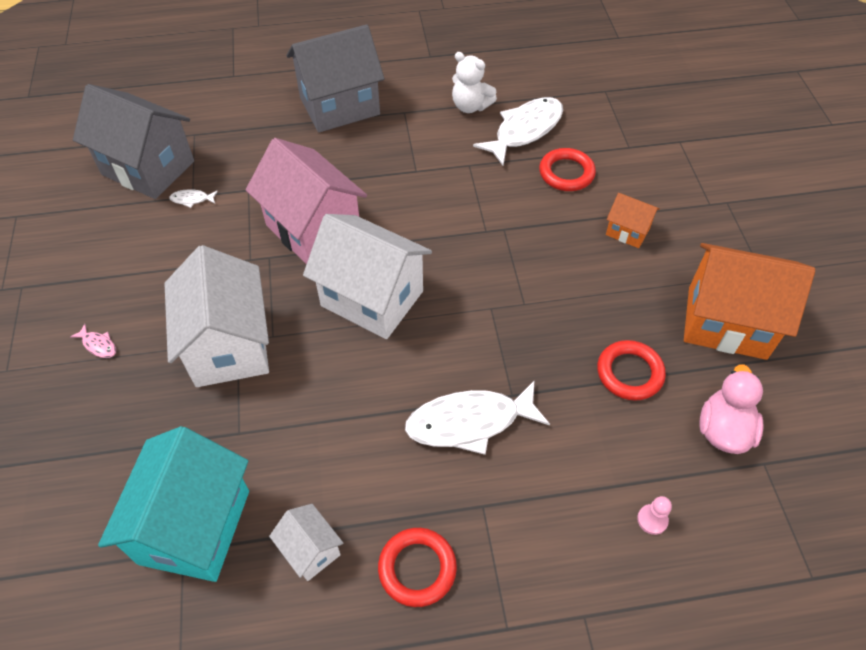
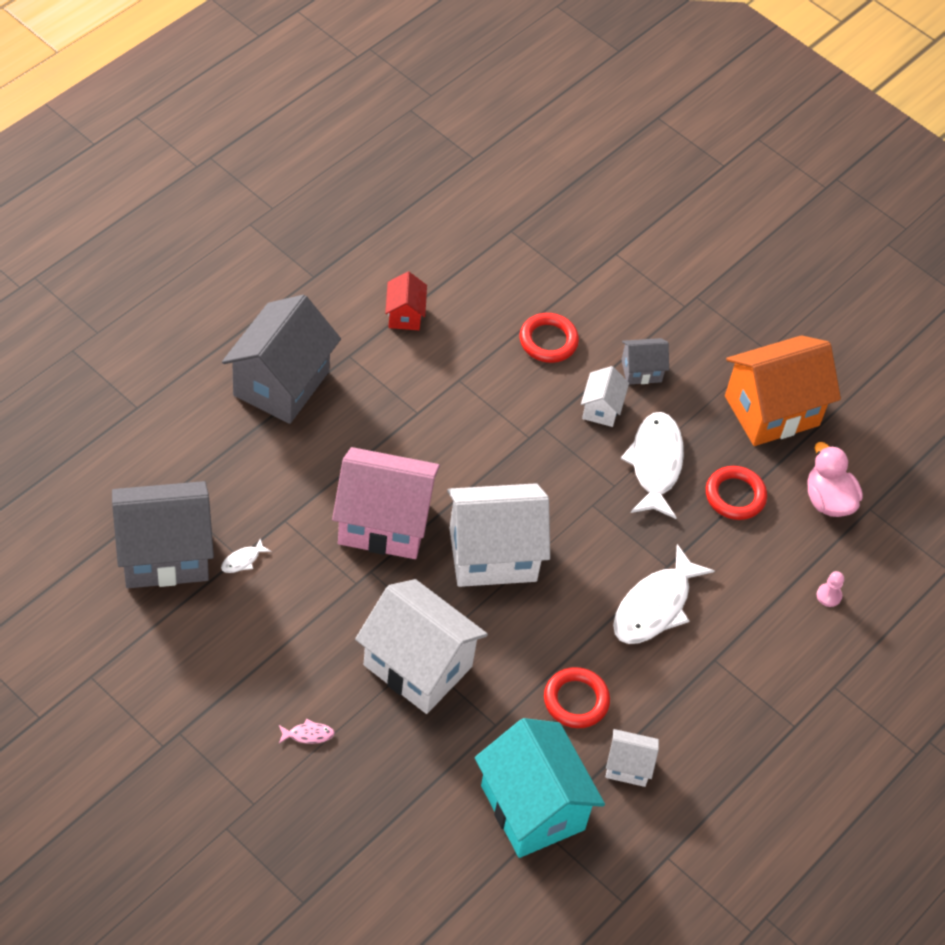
camera: 45 degrees left, 0 degrees up
red ring [378,528,457,607] -> red ring moved to [544,667,610,728]
white teddy bear [452,52,497,113] -> red house [385,272,427,330]
white fish [473,97,563,165] -> white fish moved to [621,412,684,519]
orange house [606,193,660,248] -> grey house [621,338,669,385]
none -> white house [581,366,629,427]

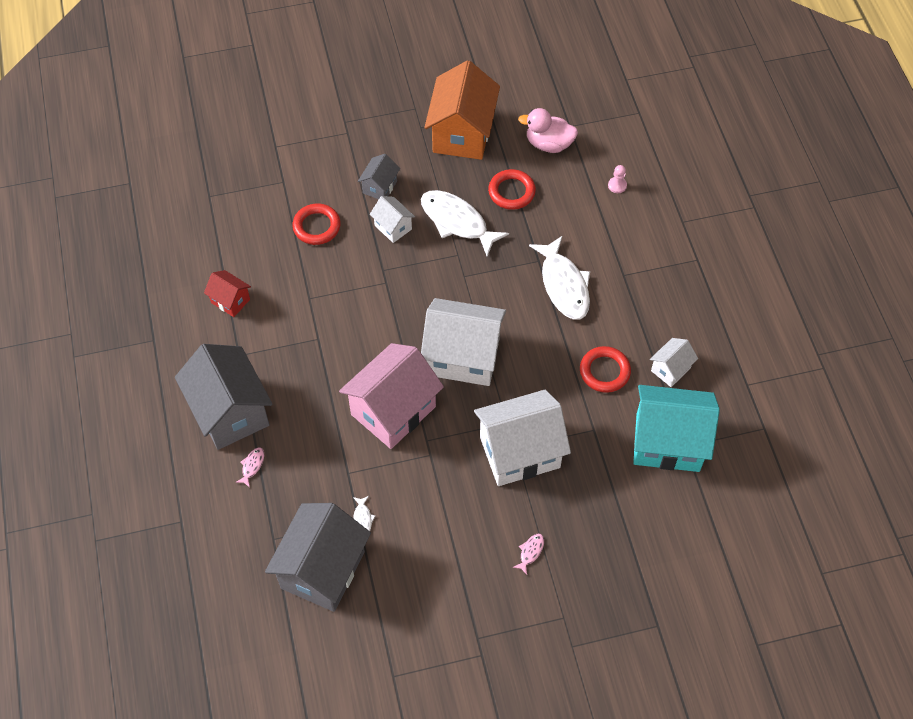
camera: 50 degrees left, 5 degrees up
white house [447,483,550,587] -> white house turned 75 degrees clockwise [421,298,506,386]
none -> pink fish [235,447,264,487]

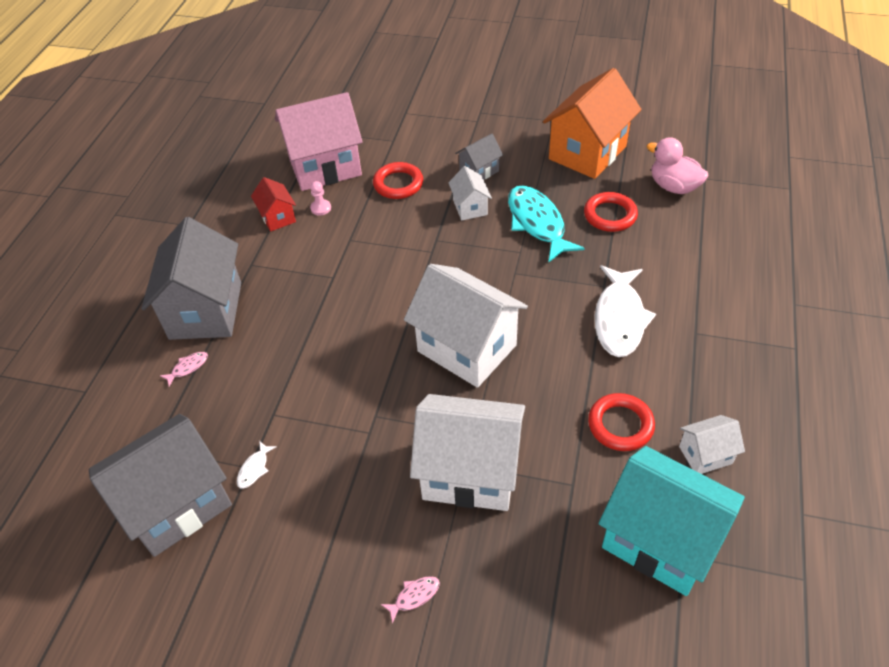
camera: 30 degrees right, 10 degrees down
pink house [339,343,444,449] -> pink house moved to [275,92,363,191]
white fish [421,190,509,256] -> turquoise fish [508,185,585,263]
pink pawn [608,165,627,193] -> pink pawn moved to [310,181,331,215]

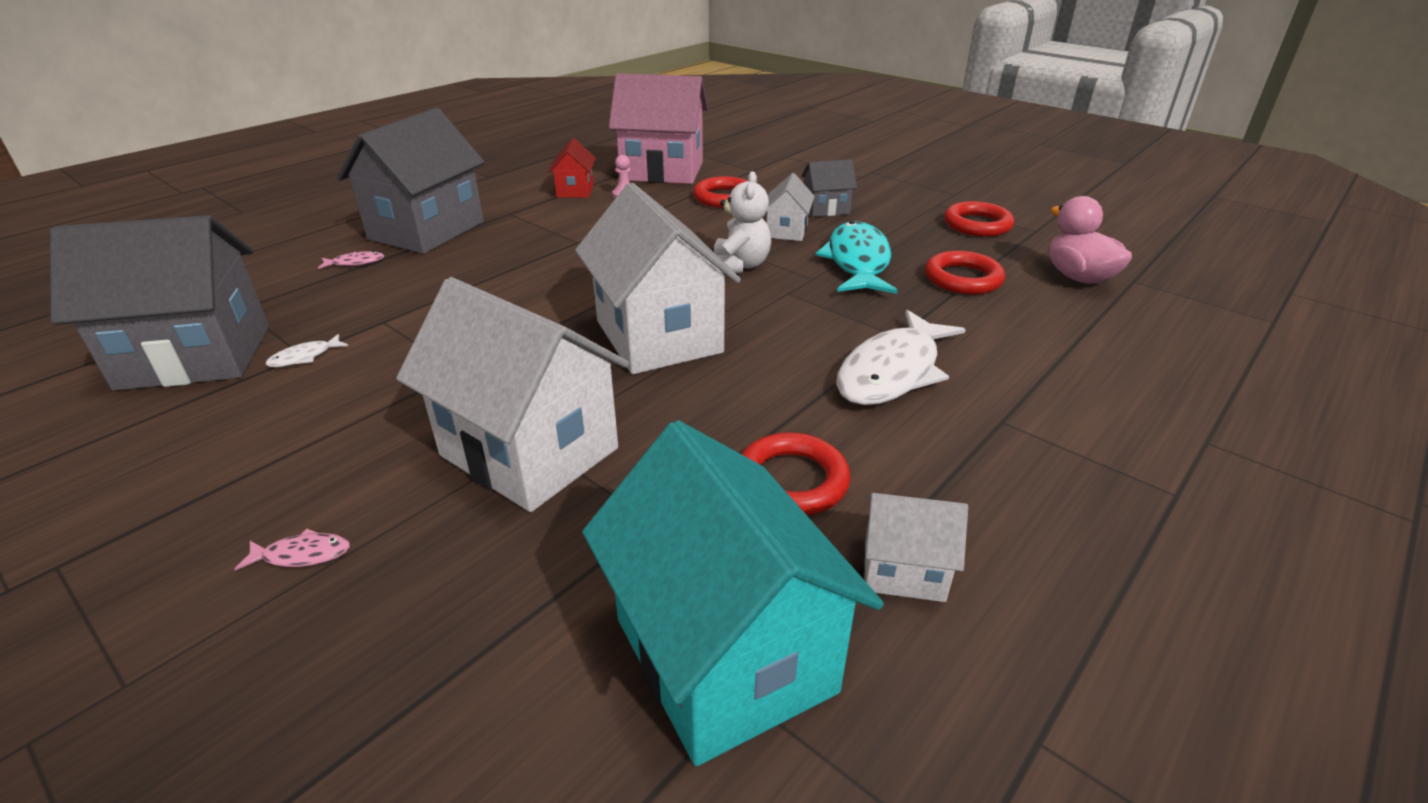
camera: 25 degrees right, 15 degrees down
orange house [543,68,641,179] -> red ring [944,201,1014,237]
none -> white teddy bear [714,171,771,274]

